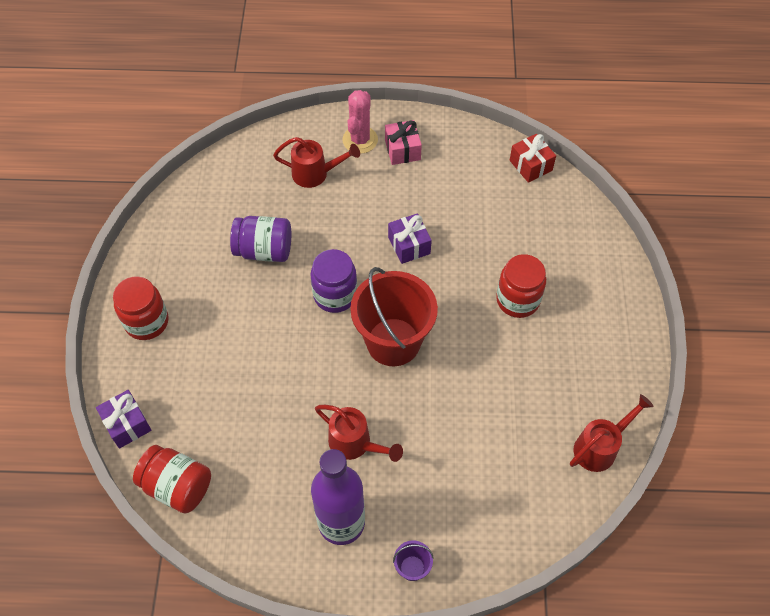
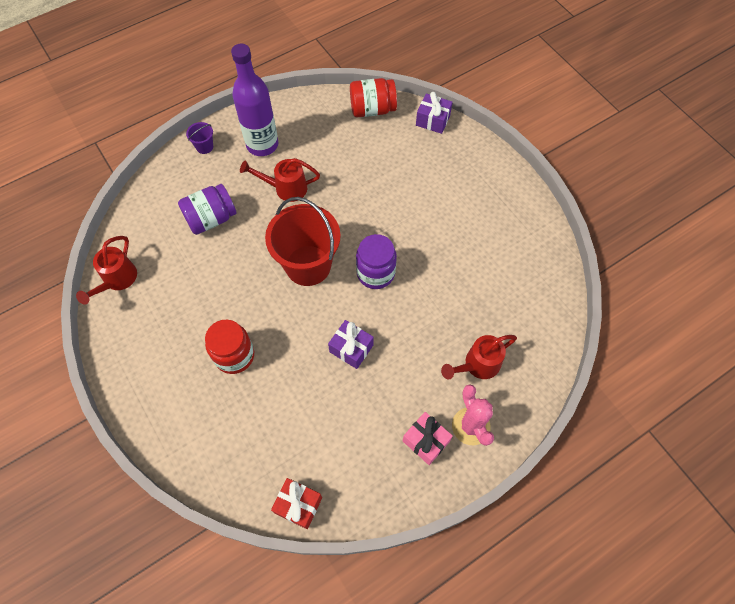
camera: 145 degrees right, 5 degrees up
red jar [113,276,169,340] -> none
purple jar [230,216,291,262] -> purple jar moved to [178,184,237,235]

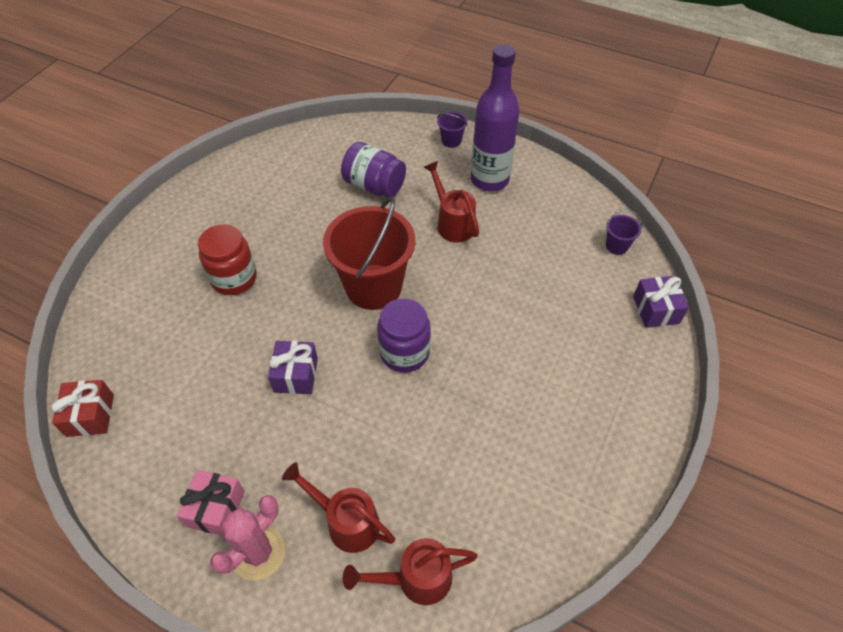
camera: 60 degrees right, 10 degrees down
red watering can [76,236,137,305] -> red watering can moved to [343,538,478,605]
red jar [350,78,397,117] -> purple bucket [606,210,642,255]

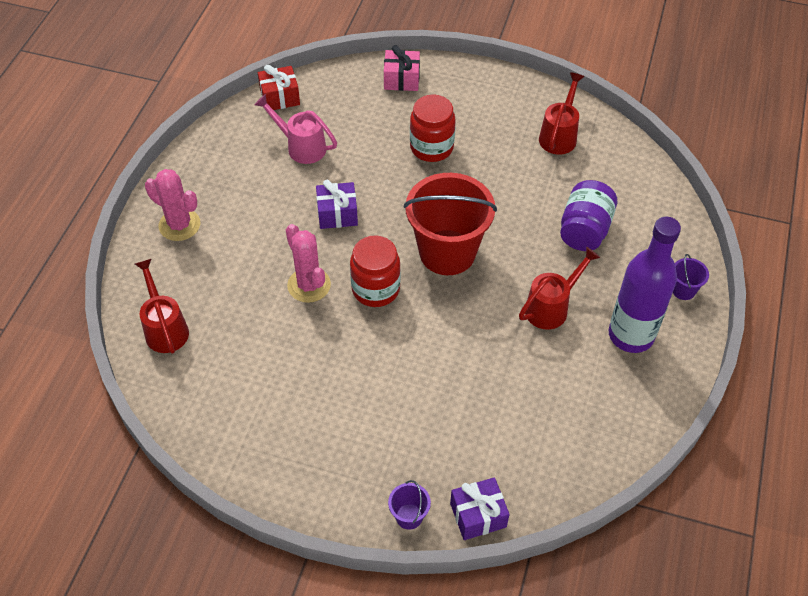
camera: 80 degrees right, 0 degrees up
pink gift [177,470,245,536] -> pink gift moved to [384,45,420,91]
red watering can [282,462,395,553] -> red watering can moved to [539,72,585,155]
purple jar [377,298,431,373] -> red jar [350,235,401,307]
purple bucket [606,210,642,255] -> purple bucket moved to [388,480,431,530]
none -> pink watering can [254,94,337,164]
none -> pink cactus [286,224,331,303]

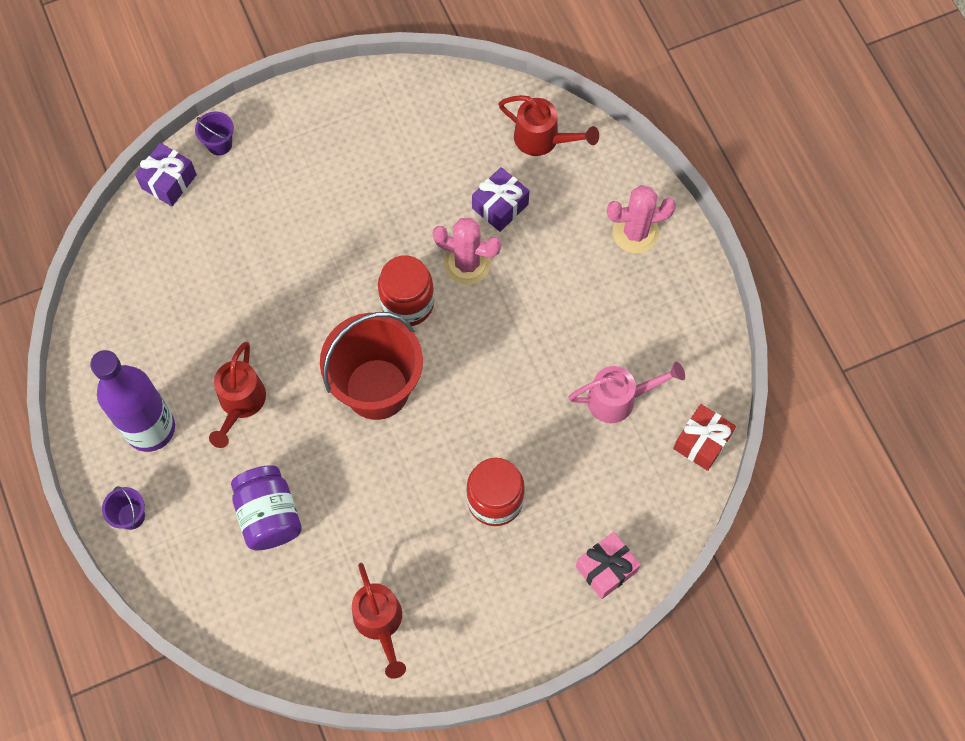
camera: 140 degrees right, 15 degrees up
purple gift [316,180,358,229] -> purple gift moved to [472,167,529,232]

